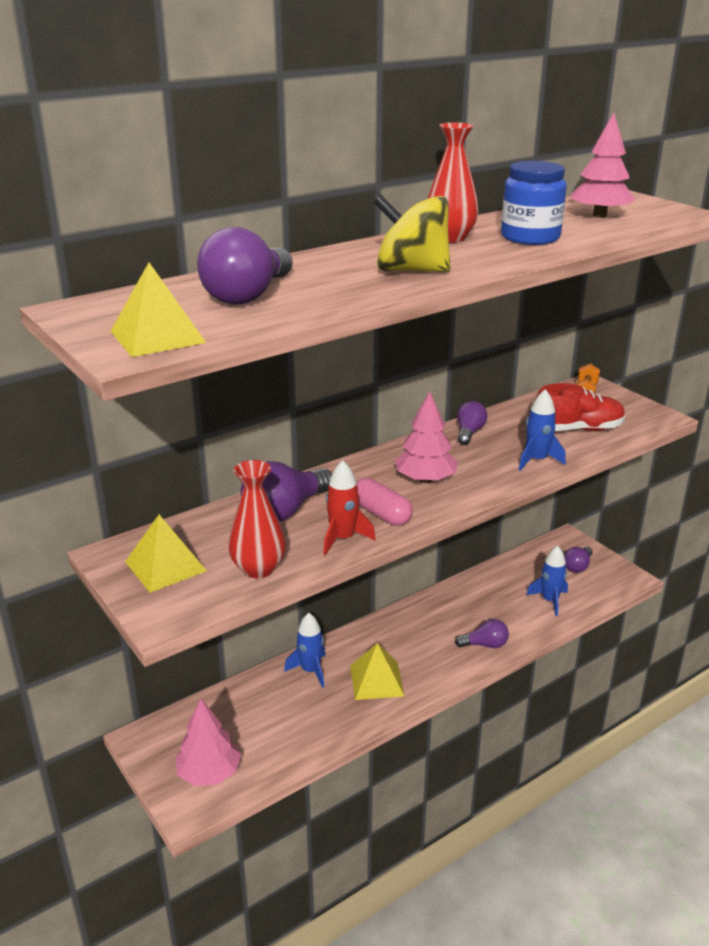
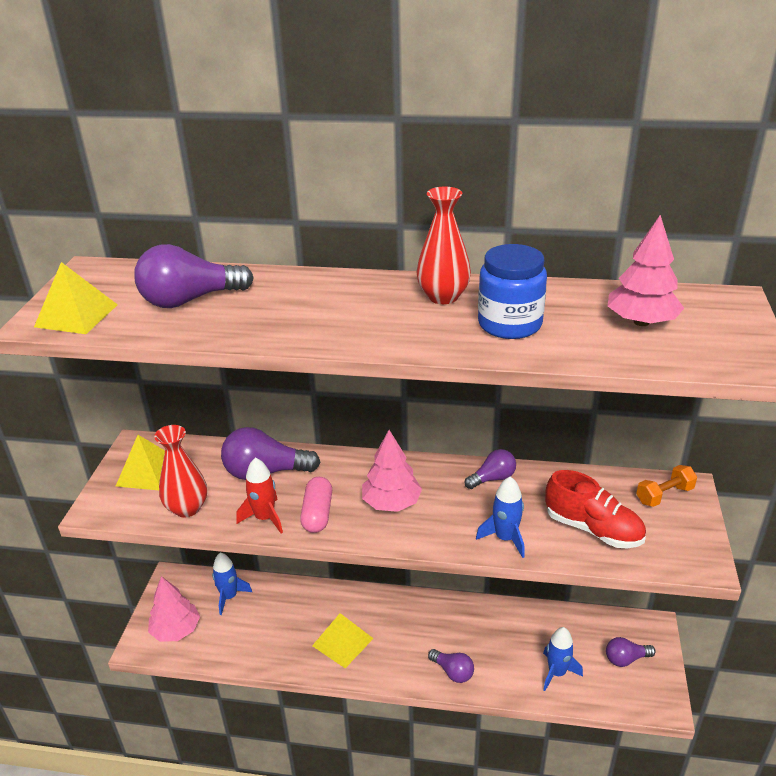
camera: 45 degrees right, 5 degrees up
blue rocket [284,613,326,688] -> blue rocket moved to [212,553,252,615]
yellow spinning top [373,194,451,272] -> none

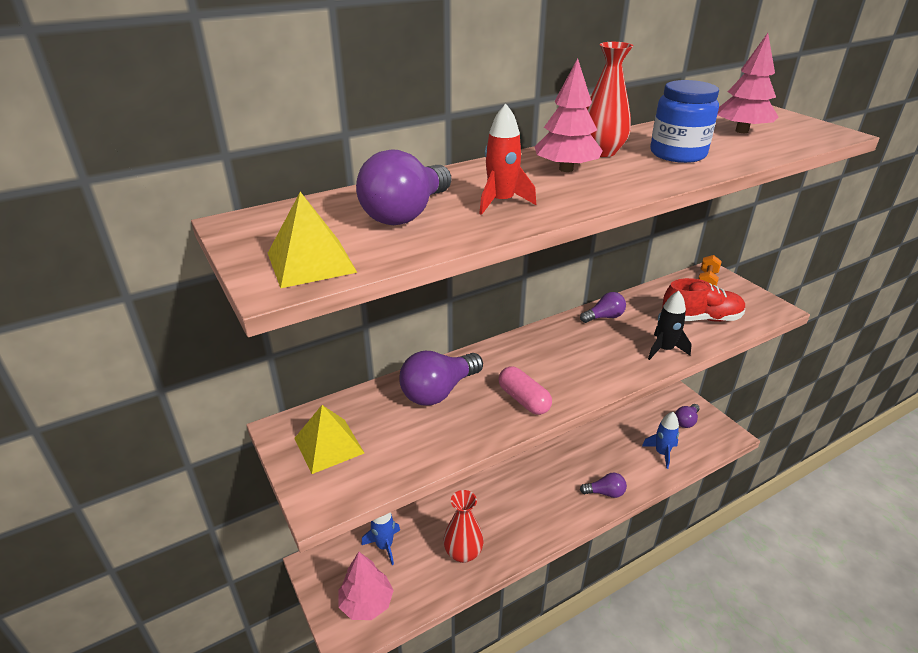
camera: 40 degrees left, 0 degrees up
red vase [154,425,207,517] -> red vase moved to [444,490,484,563]
red rocket [236,458,283,533] -> red rocket moved to [479,104,536,215]
yellow pyramid [312,613,374,668] -> none
pink tree [362,430,422,512] -> pink tree moved to [535,58,603,172]
purple light bulb [464,449,516,489] -> purple light bulb turned 45 degrees clockwise [580,292,626,323]
blue rocket [476,477,525,558] -> black rocket [648,291,692,360]

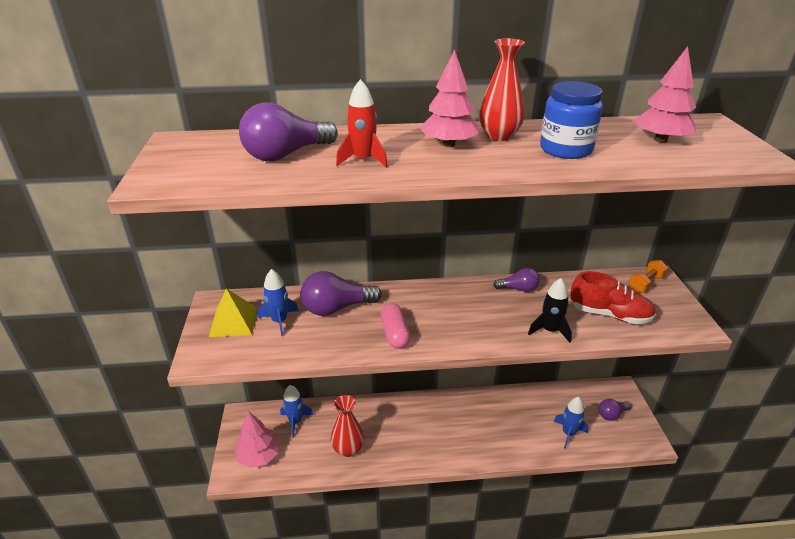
camera: 25 degrees right, 0 degrees up
yellow pyramid [268,192,358,288] -> none
purple light bulb [580,473,627,498] -> none
none -> blue rocket [258,269,299,337]

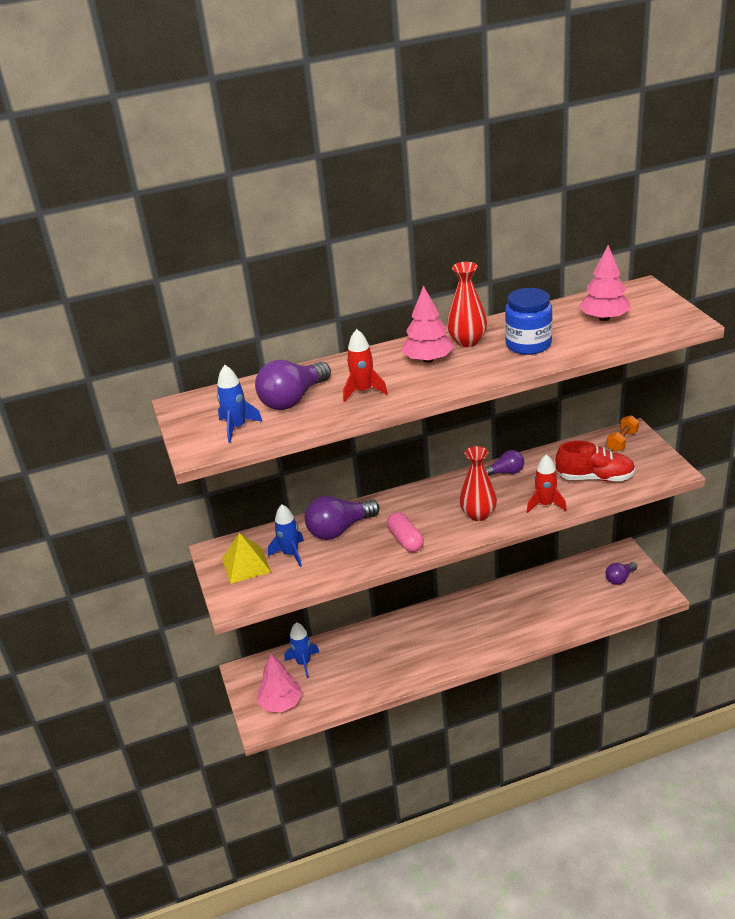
camera: 10 degrees left, 0 degrees up
red vase [331,395,364,457] -> red vase moved to [459,446,497,521]
black rocket [528,278,572,343] -> red rocket [527,454,567,513]
blue rocket [554,397,588,449] -> blue rocket moved to [217,365,263,443]

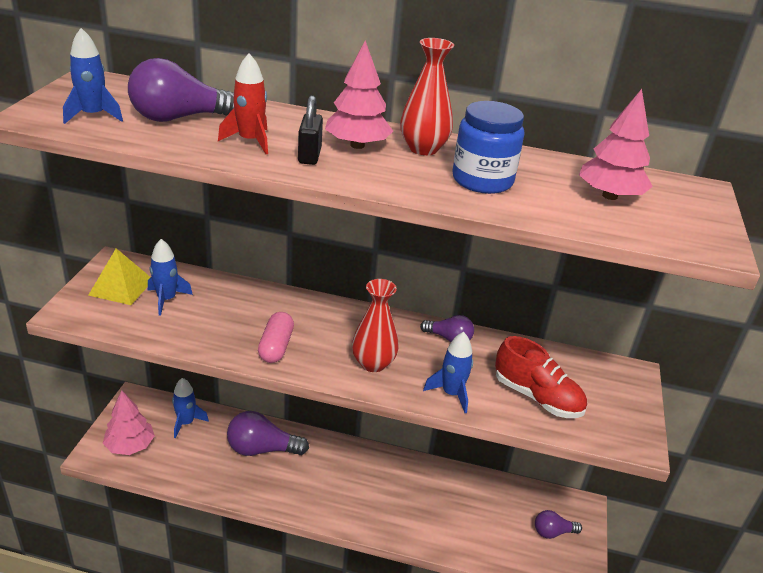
camera: 25 degrees right, 0 degrees up
purple light bulb [305,496,380,540] -> purple light bulb moved to [227,411,309,456]
red rocket [527,454,567,513] -> blue rocket [423,332,473,413]
orange dumbbell [607,415,639,452] -> none
none -> black padlock [298,95,323,165]

